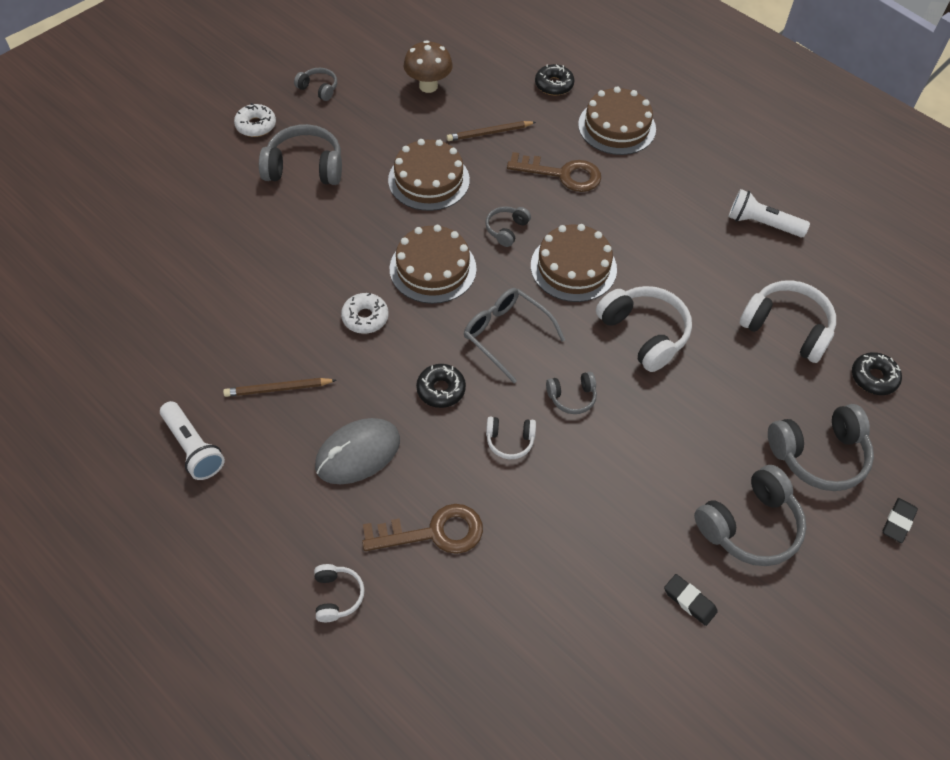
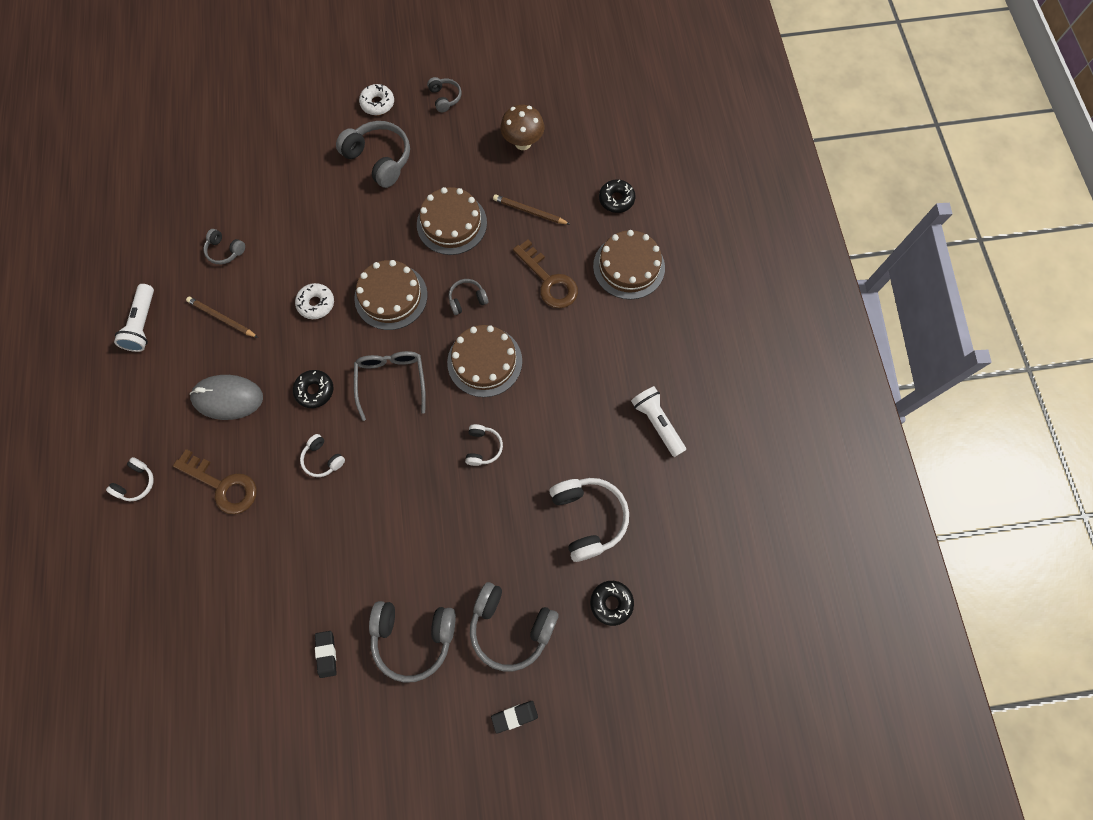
camera: 40 degrees right, 15 degrees up
grey headphones [546,372,597,414] -> grey headphones moved to [203,229,245,264]
white headphones [596,286,692,372] -> white headphones [465,424,503,466], size x0.53

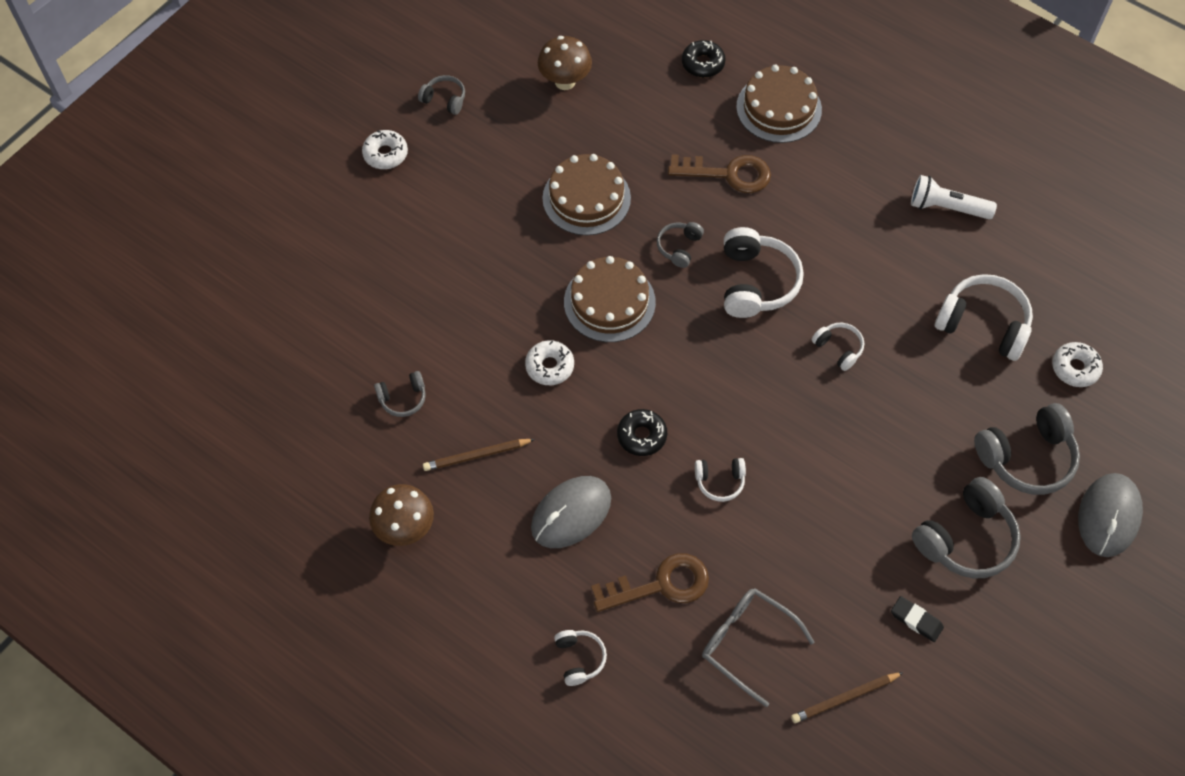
camera: 45 degrees left, 10 degrees down
white flashlight [114,284,154,352] -> brown mushroom [369,484,434,546]
grey headphones [336,121,410,188] -> none
grey glasses [354,351,426,421] -> grey glasses moved to [702,588,815,707]
brown cake [447,325,522,397] -> white headphones [724,227,804,318]
black eraser [491,701,538,734] -> grey mouse [1078,473,1143,557]
brown pencil [493,194,569,224] -> brown pencil moved to [791,672,904,723]
black donut [590,581,634,626] -> white donut [1052,342,1103,387]

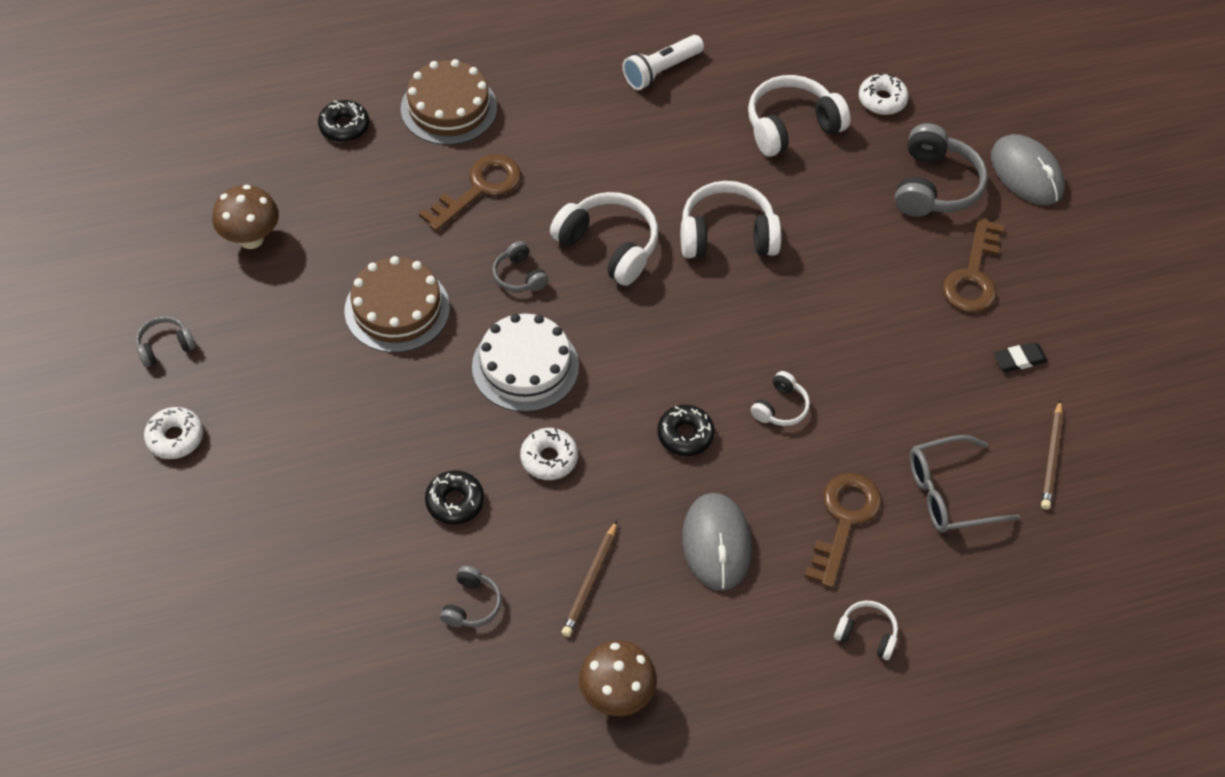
camera: 55 degrees left, 5 degrees down
brown cake [564,256,656,342] -> white cake [472,314,579,412]
white headphones [812,323,864,371] -> white headphones [681,181,781,258], size x1.89
grey headphones [912,477,1021,579] -> brown key [943,218,1004,313]
none -> black donut [425,470,484,525]

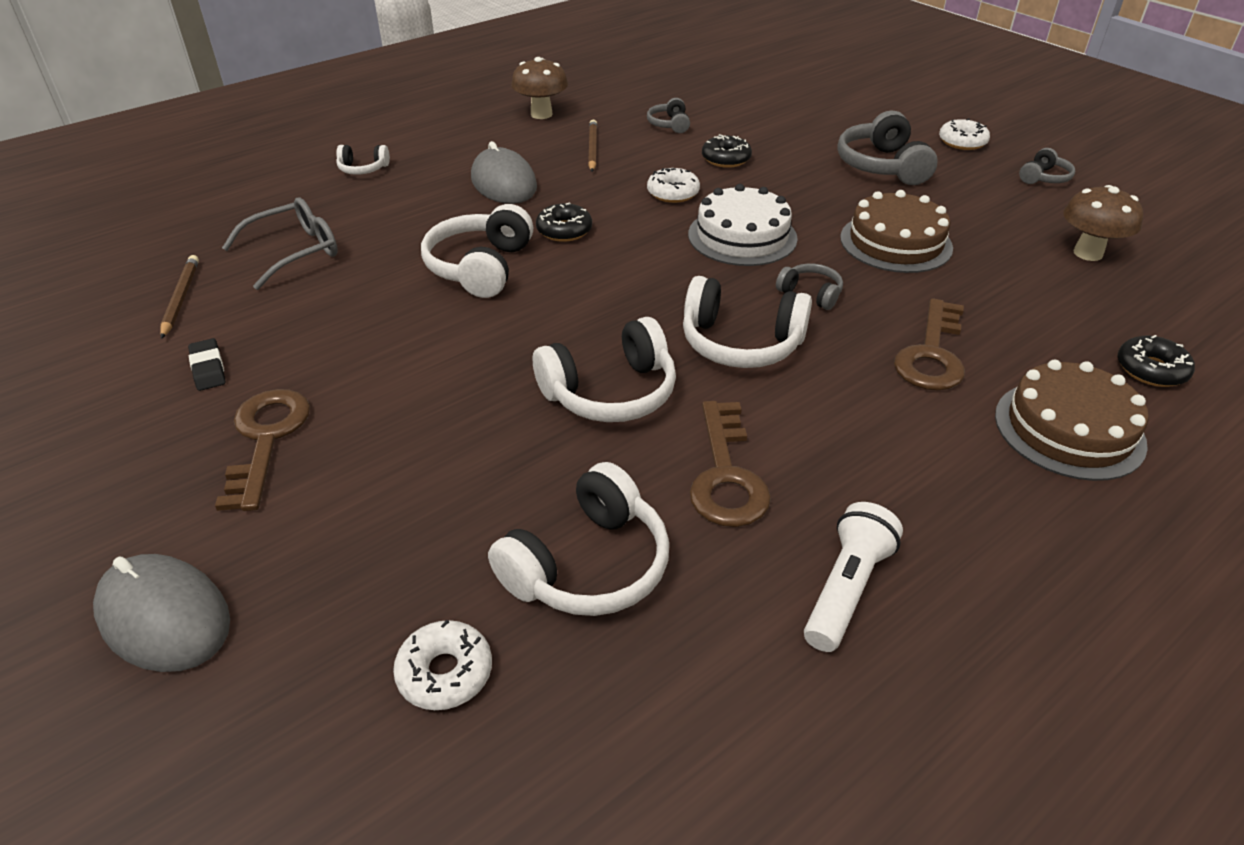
camera: 160 degrees right, 15 degrees down
white headphones [751,371,810,426] -> white headphones [421,204,533,298], size x1.89
brown key [804,473,882,588] -> brown key moved to [689,401,771,527]
grey headphones [895,123,988,216] -> grey headphones moved to [837,111,938,185]
black eraser [993,342,1048,372] -> black eraser turned 75 degrees counterclockwise [188,338,225,391]

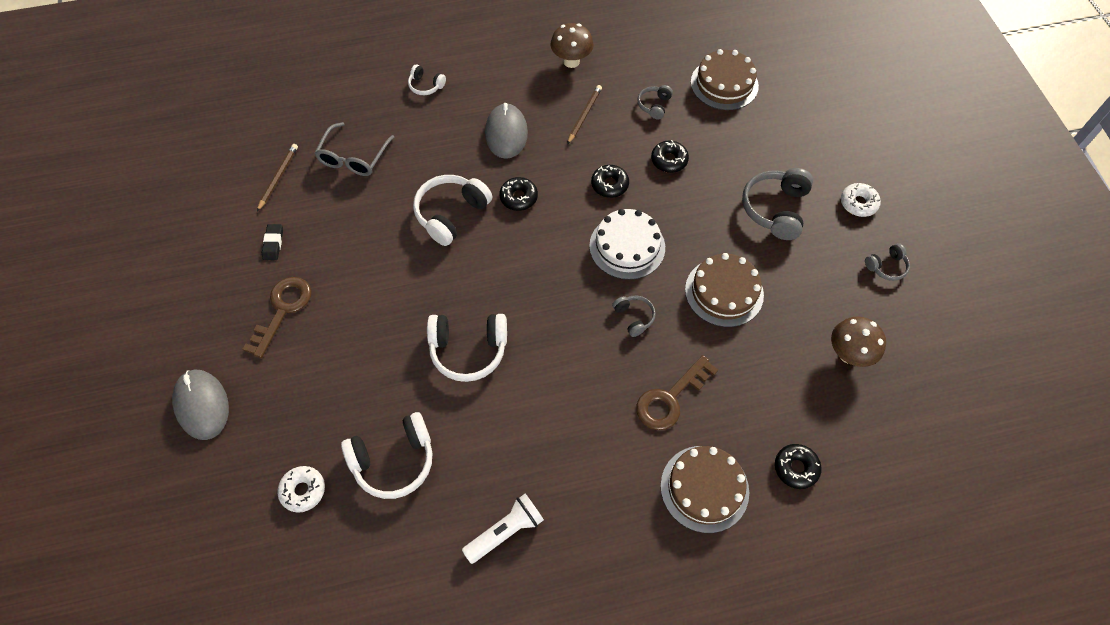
camera: 25 degrees right, 20 degrees up
grey glasses [222,198,338,290] -> grey glasses turned 120 degrees clockwise [314,122,394,176]
white donut [647,168,700,203] -> black donut [591,165,629,198]
white headphones [683,276,812,368] -> none
brown key [689,401,771,527] -> none
none -> brown cake [691,49,759,110]

